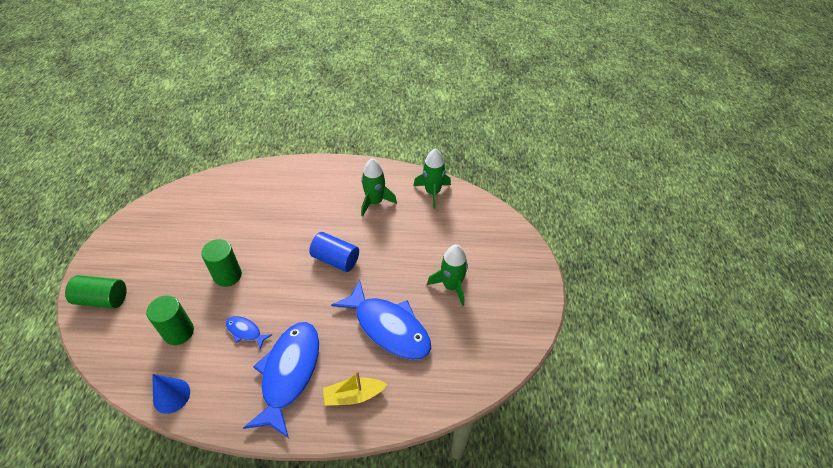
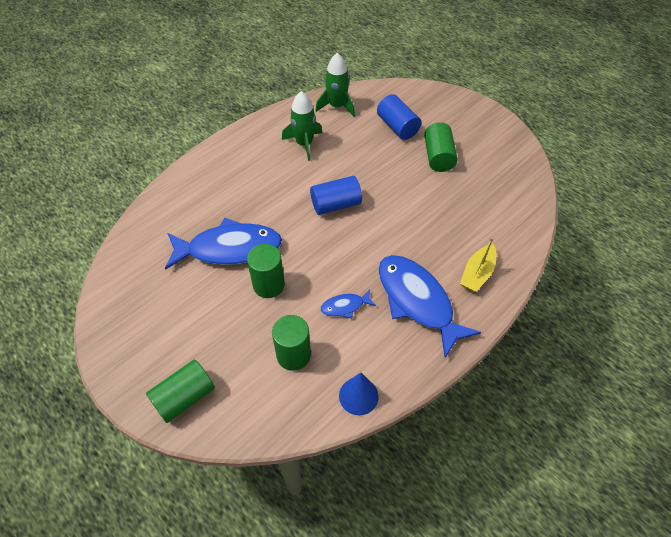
camera: 45 degrees left, 5 degrees up
blue fish [331,279,431,360] -> blue fish moved to [165,218,282,270]
green rocket [427,245,468,306] -> green cylinder [424,122,457,172]
none -> blue cylinder [377,94,421,140]

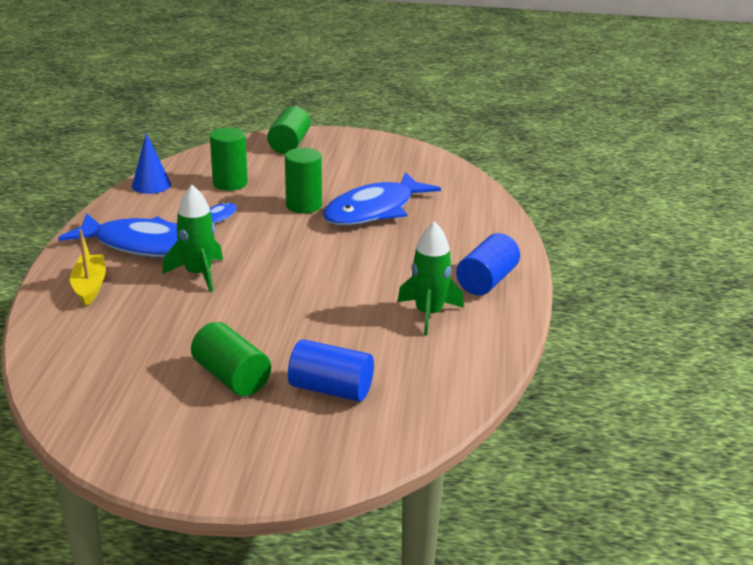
camera: 140 degrees right, 25 degrees down
blue cylinder [310,176,362,215] -> blue cylinder moved to [456,233,520,295]
green rocket [315,53,355,117] -> green rocket moved to [162,185,223,292]

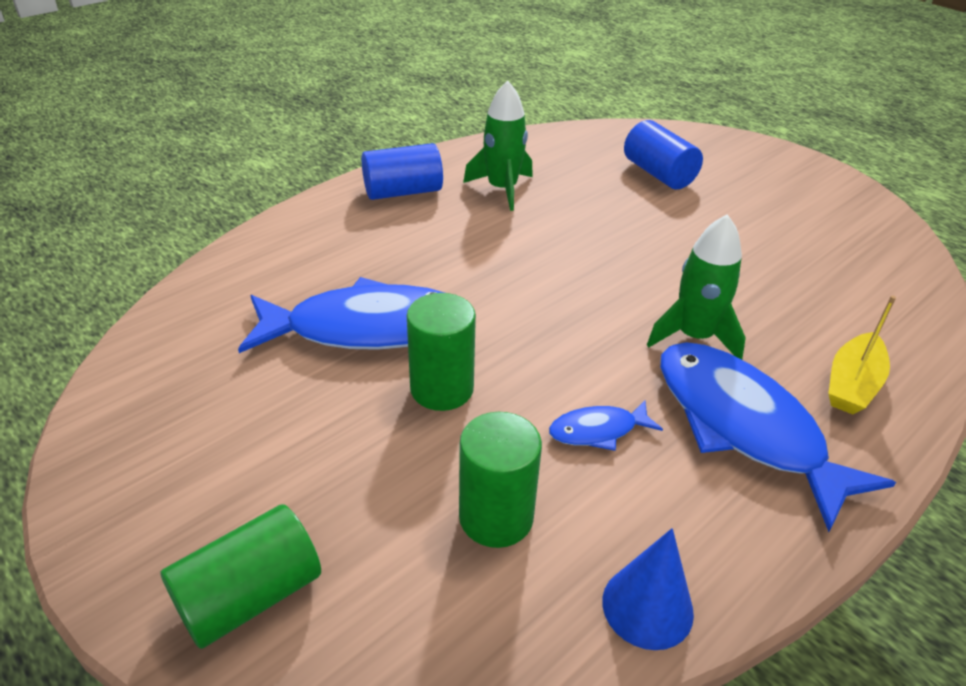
camera: 140 degrees left, 10 degrees up
green cylinder [191,322,271,396] -> none

